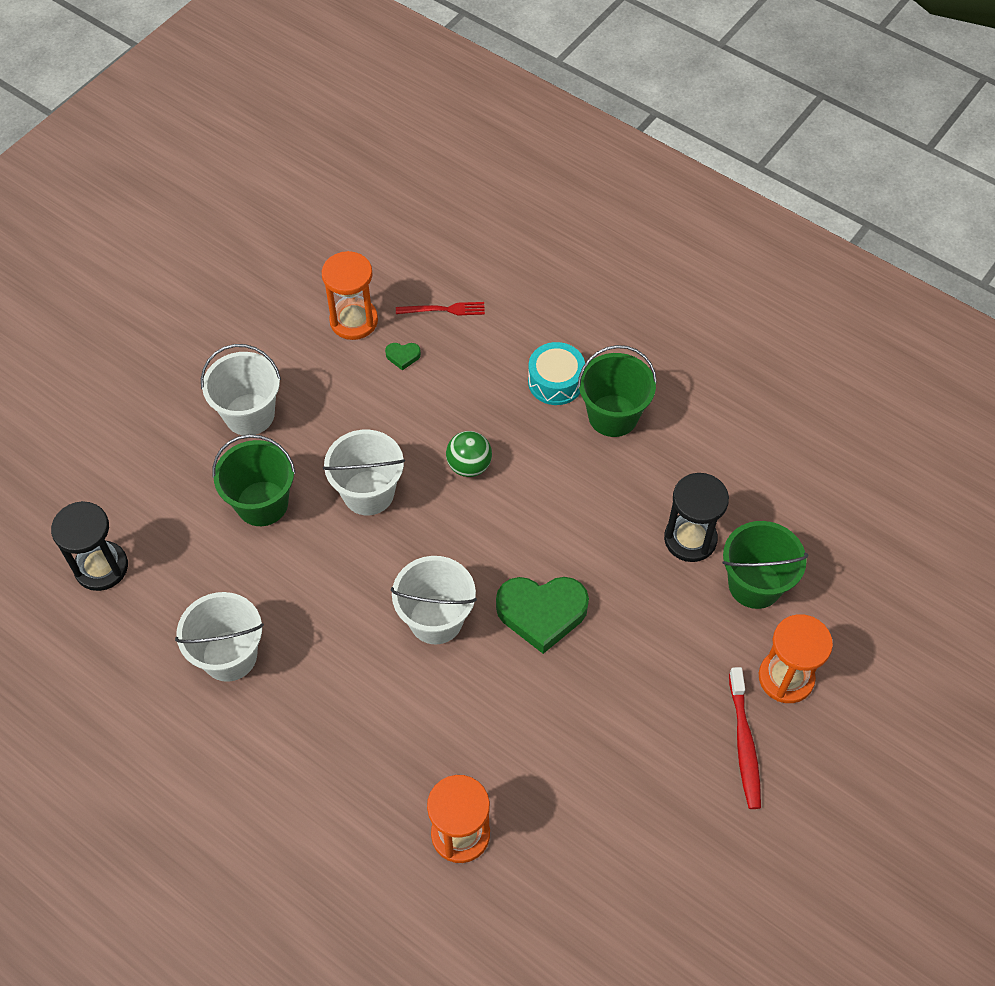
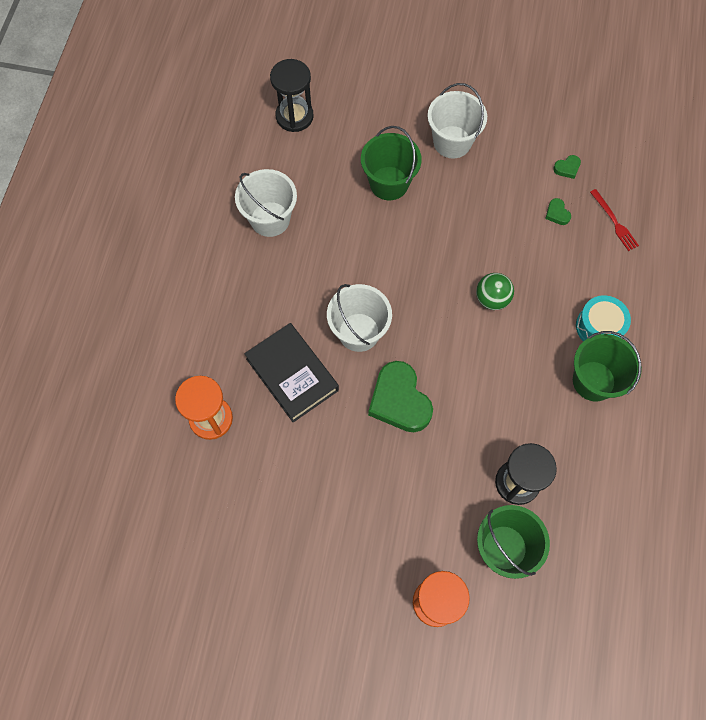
camera: 65 degrees right, 10 degrees up
orange hourglass [322,251,378,340] -> green heart [553,155,581,179]
white bucket [323,430,405,515] -> none
red toothbrush [729,667,761,809] -> none
none -> black book [244,323,339,422]

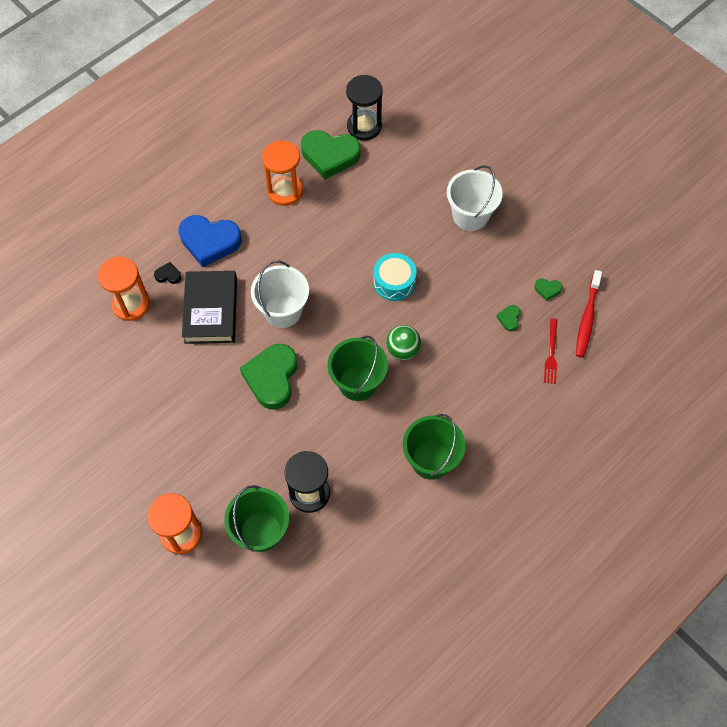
camera: 35 degrees right, 5 degrees down
white bucket [235,169,297,237] -> orange hourglass [262,140,303,206]
green bucket [361,126,422,200] -> green bucket moved to [328,336,388,401]
turquoise drum [576,295,631,341] -> turquoise drum moved to [373,253,417,301]
none -> black heart [154,262,181,284]
none -> blue heart [179,215,242,267]
none -> green heart [301,130,360,179]
none -> red toothbrush [576,270,602,358]

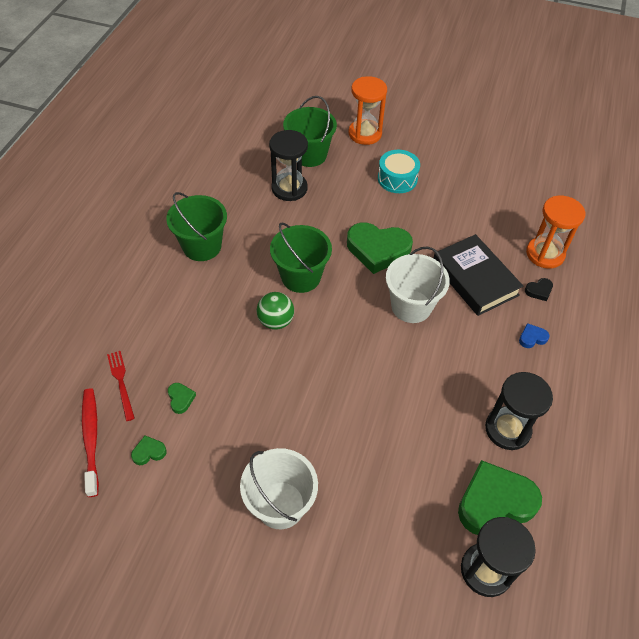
camera: 150 degrees right, 10 degrees down
blue heart [179,215,242,267] -> blue heart [519,323,550,348], size x0.42
green heart [240,344,297,409] -> green heart turned 120 degrees clockwise [347,223,413,274]
orange hourglass [262,140,303,206] -> black hourglass [485,372,553,450]
turquoise drum [373,253,417,301] -> turquoise drum moved to [378,150,420,193]

